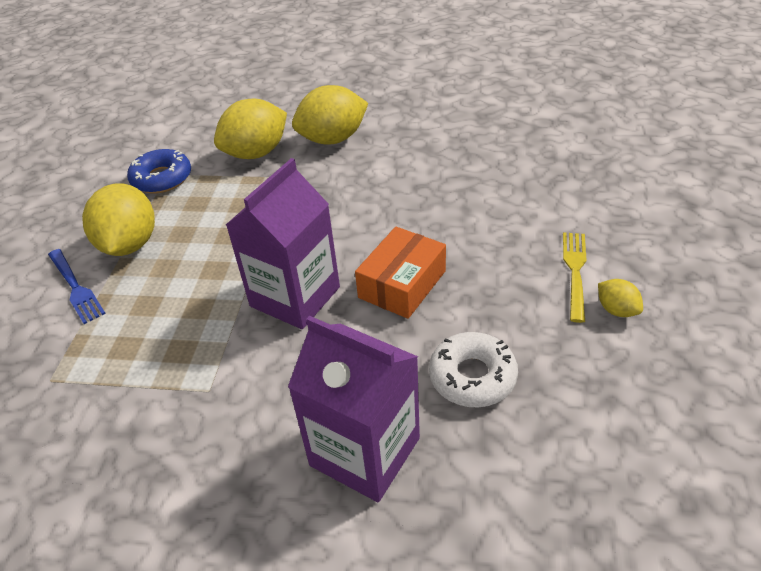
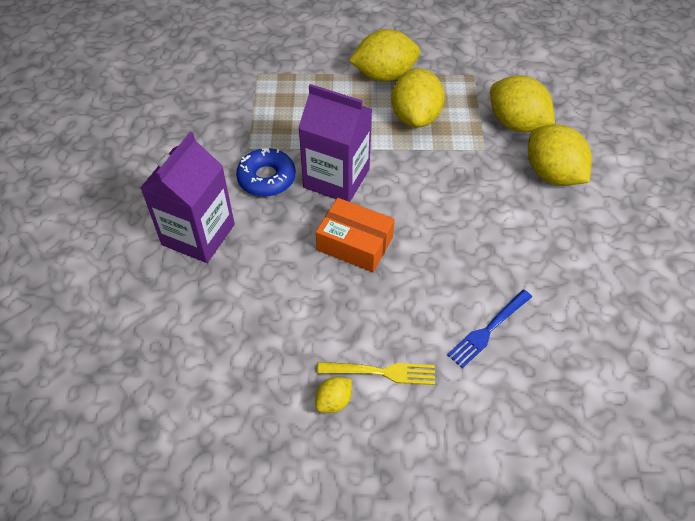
camera: 80 degrees right, 10 degrees up
blue fork [48,249,106,324] -> blue fork moved to [447,290,532,368]
blue donut [127,149,191,193] -> blue donut moved to [236,148,296,197]
white donut [429,332,518,408] -> none
none -> yellow lemon [391,68,445,128]

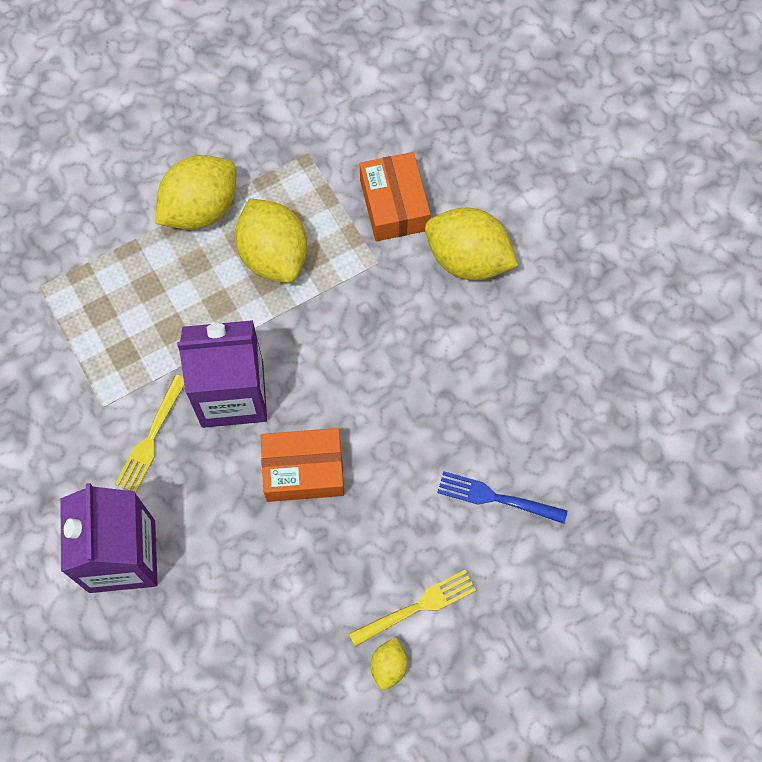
camera: 30 degrees left, 15 degrees up
blue donut [236,148,296,197] -> yellow fork [115,374,184,493]
blue fork [447,290,532,368] -> blue fork turned 90 degrees clockwise [437,471,567,524]
yellow lemon [490,75,555,132] -> orange box [360,152,431,241]

